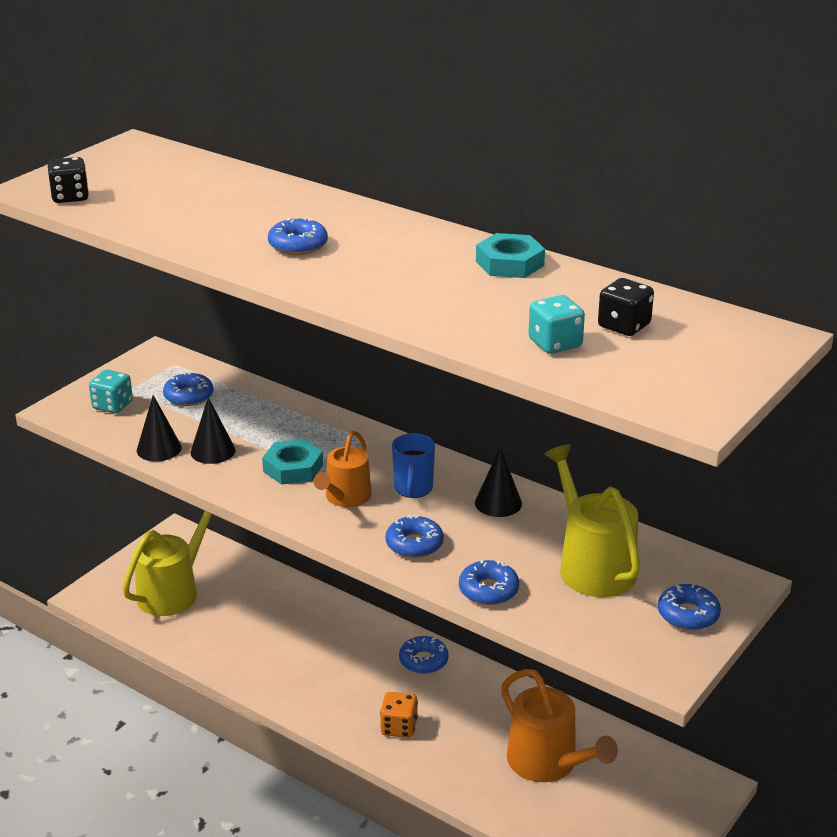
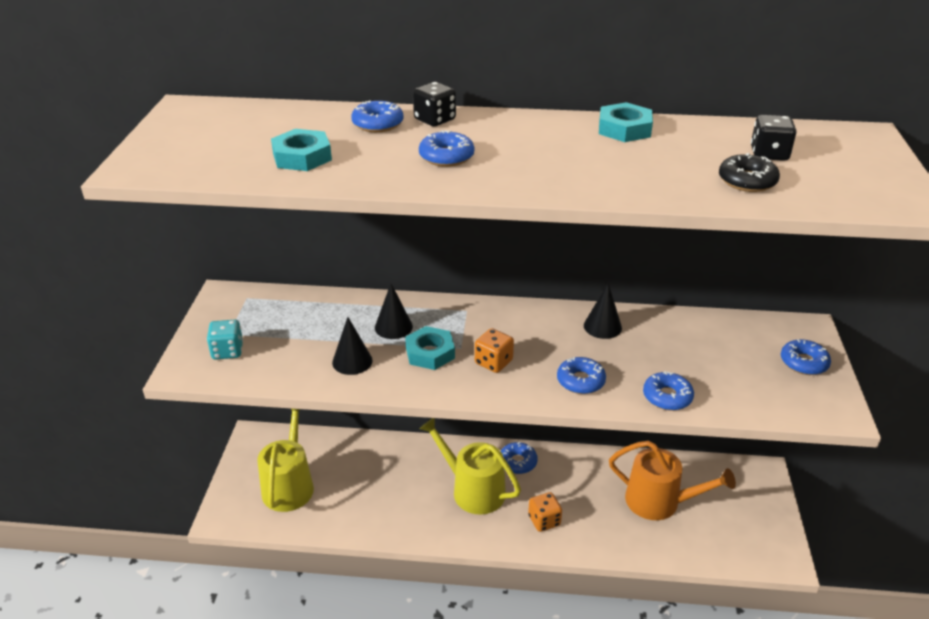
camera: 30 degrees left, 5 degrees up
black dice [48,157,89,203] -> black dice moved to [413,82,456,126]
black cone [137,395,182,461] -> black cone moved to [375,284,413,339]
blue donut [163,372,214,406] -> blue donut moved to [351,100,404,132]
orange watering can [314,431,372,507] -> orange dice [475,328,514,373]
blue mug [392,433,435,498] -> none
turquoise dice [528,295,585,354] -> black donut [719,153,780,192]
yellow watering can [544,444,640,597] -> yellow watering can moved to [420,418,521,515]
none -> turquoise nut [271,129,332,171]

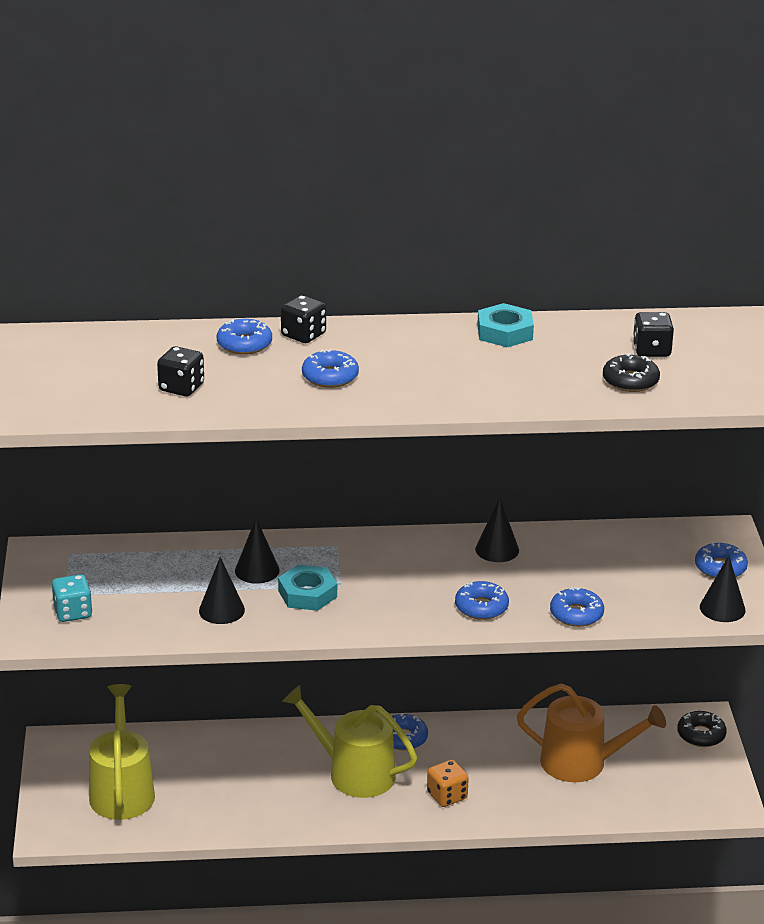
camera: 10 degrees left, 5 degrees down
turquoise nut [271,129,332,171] -> black dice [157,346,204,396]
orange dice [475,328,514,373] -> none
none -> black donut [677,711,727,747]
none -> black cone [700,556,746,622]

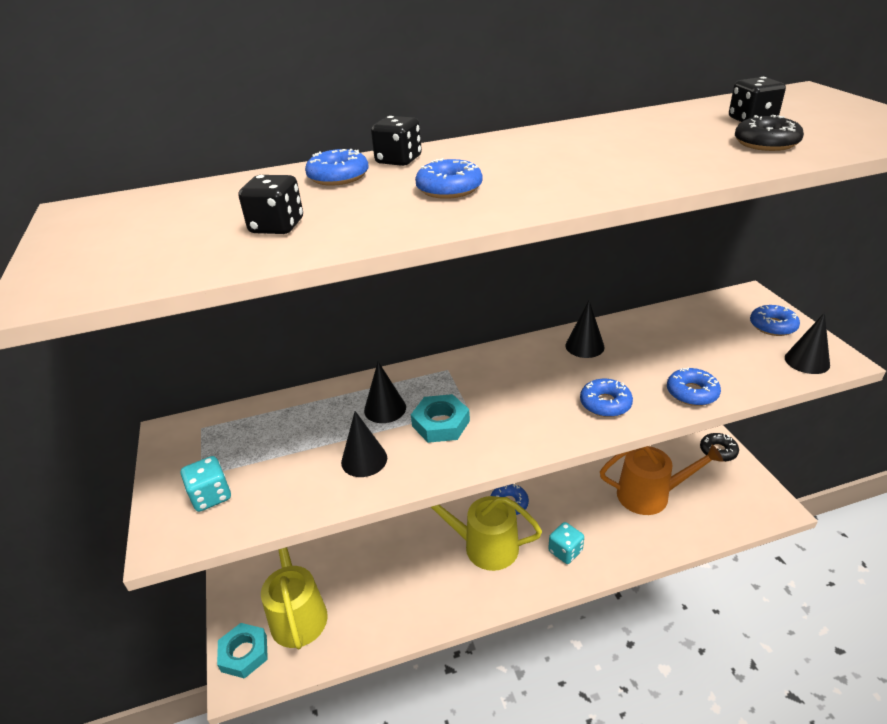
camera: 10 degrees left, 5 degrees up
orange dice [427,760,469,807] -> turquoise dice [548,522,584,564]
turquoise nut [477,303,534,347] -> turquoise nut moved to [217,623,268,679]

